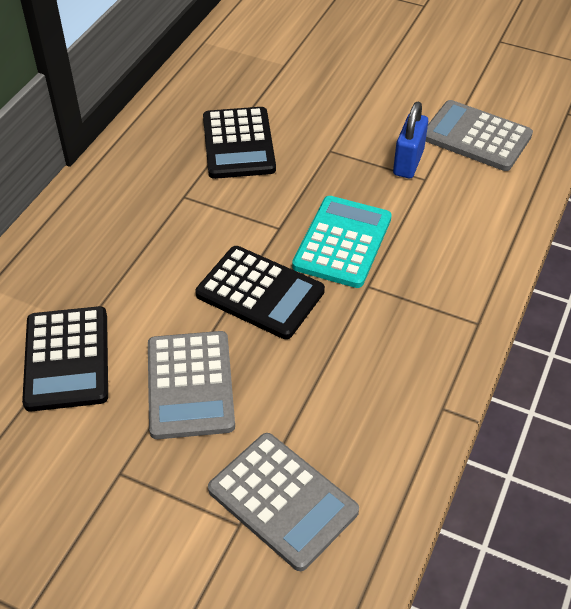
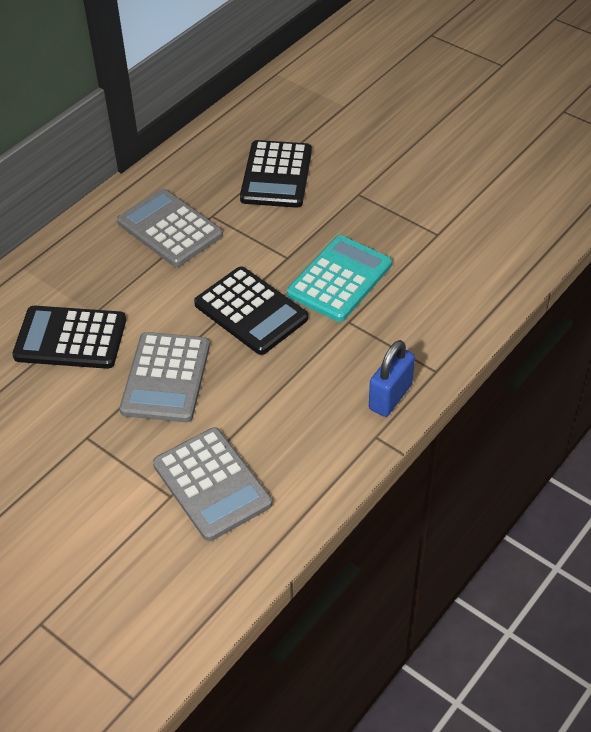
camera: 15 degrees right, 0 degrees up
black calculator [22,306,108,412] -> black calculator turned 90 degrees clockwise [12,306,126,369]
blue padlock [393,102,428,178] -> blue padlock moved to [369,340,415,417]
grey calculator [425,100,533,171] -> grey calculator moved to [117,189,223,267]

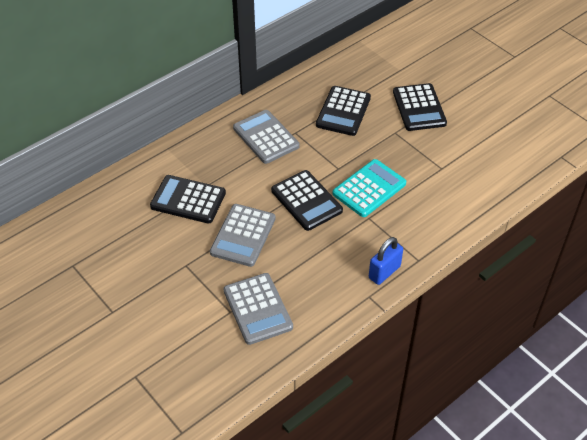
camera: 10 degrees right, 0 degrees up
none -> black calculator [393,83,447,131]

